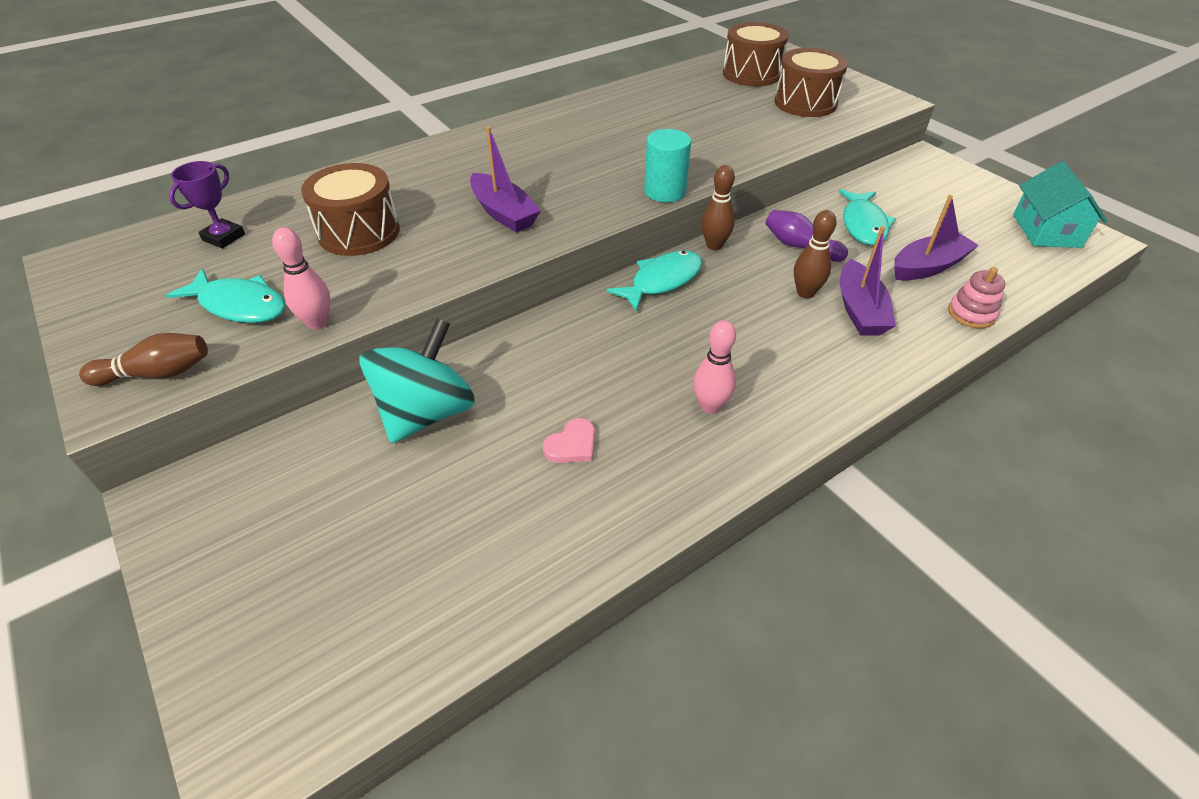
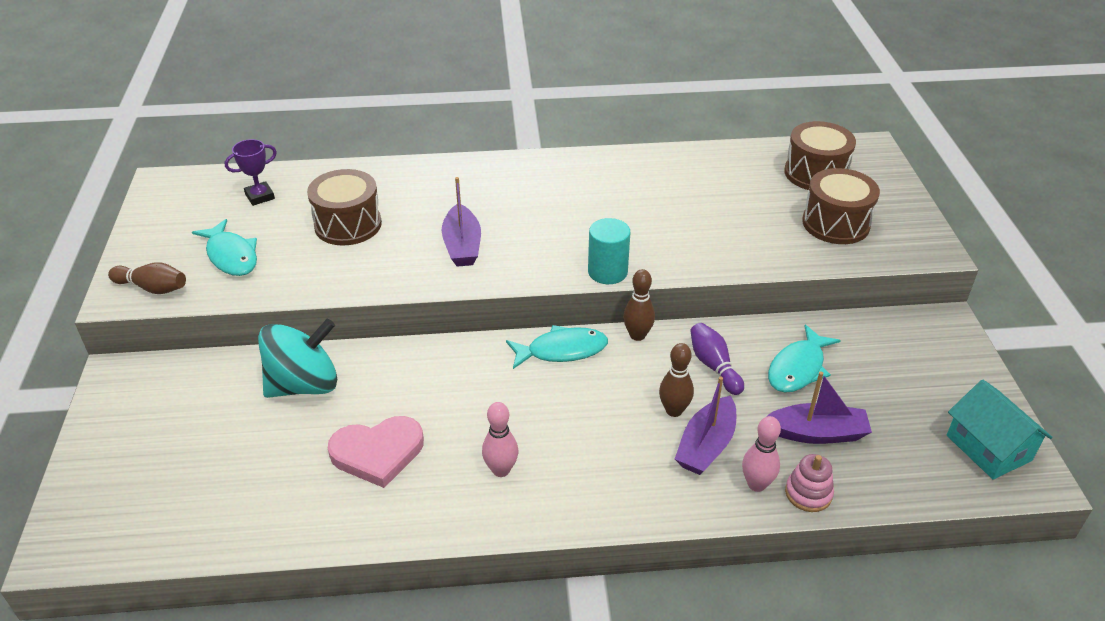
camera: 30 degrees right, 5 degrees down
pink bowling pin [272,227,330,330] -> pink bowling pin moved to [742,416,781,492]
pink heart [543,418,595,463] -> pink heart [328,416,424,488], size x1.93
turquoise house [1013,161,1108,248] -> turquoise house turned 60 degrees counterclockwise [947,379,1053,480]

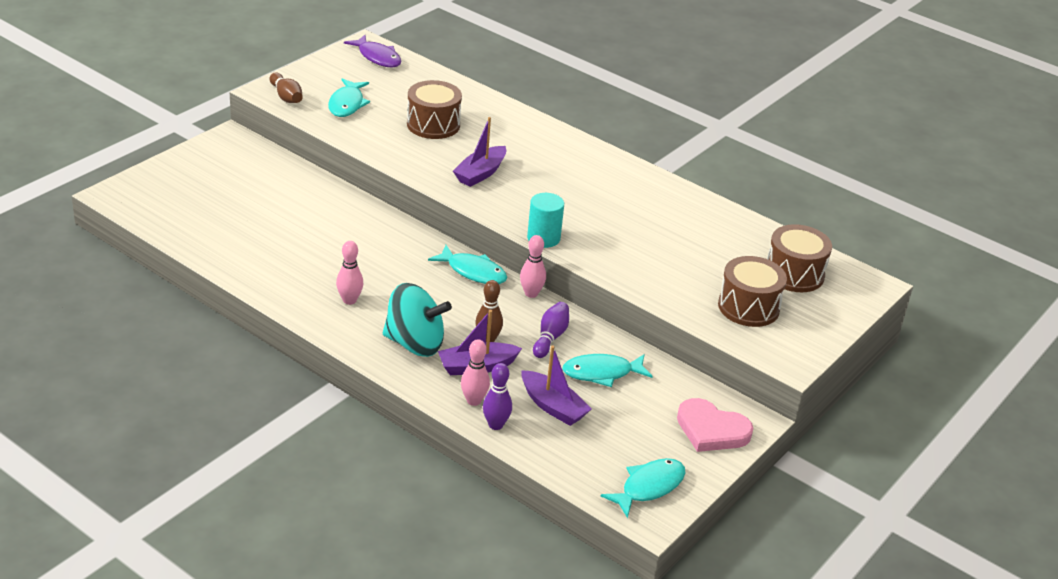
camera: 40 degrees right, 5 degrees down
purple trophy [225,139,277,206] -> none
turquoise spinning top [258,319,337,398] -> turquoise spinning top moved to [383,283,452,357]
pink heart [328,416,424,488] -> pink heart moved to [677,398,753,452]
brown bowling pin [623,269,655,341] -> pink bowling pin [520,235,546,298]
pink stacking toy [785,454,834,512] -> purple bowling pin [483,363,512,430]
turquoise house [947,379,1053,480] -> turquoise fish [601,458,686,518]
none -> purple fish [344,35,401,68]

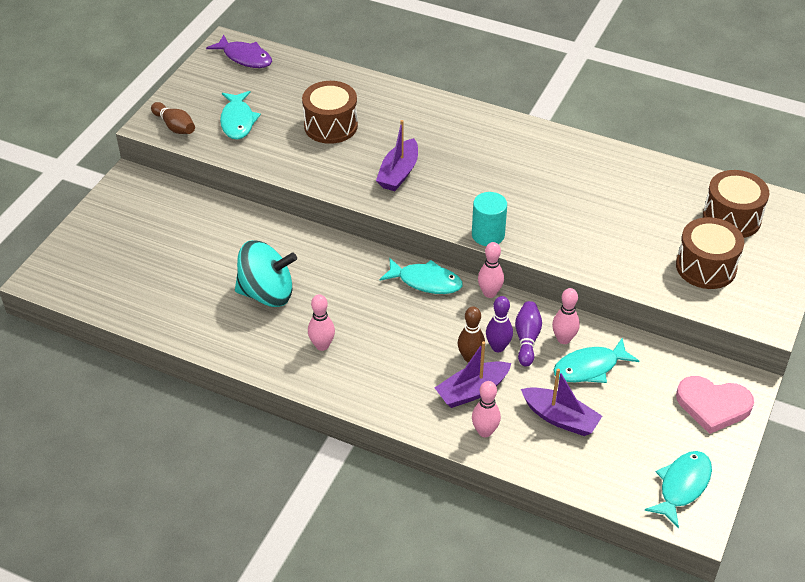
camera: 10 degrees left, 10 degrees up
turquoise spinning top [383,283,452,357] -> turquoise spinning top moved to [235,240,297,307]
purple bowling pin [483,363,512,430] -> purple bowling pin moved to [486,296,513,352]
none -> pink bowling pin [552,288,580,344]

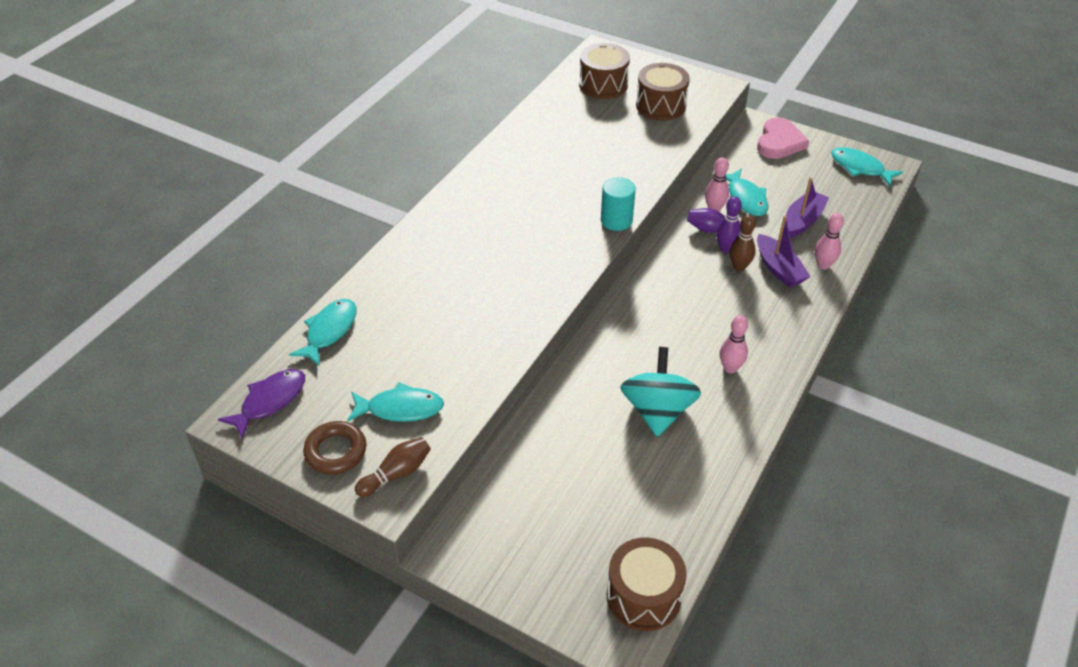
camera: 85 degrees left, 0 degrees up
brown drum [302,81,358,144] -> brown drum moved to [607,537,687,631]
purple boat [376,120,418,191] -> none
turquoise fish [379,258,463,294] -> turquoise fish moved to [289,299,357,366]
pink bowling pin [478,242,504,298] -> none
none -> brown ring [303,421,366,474]

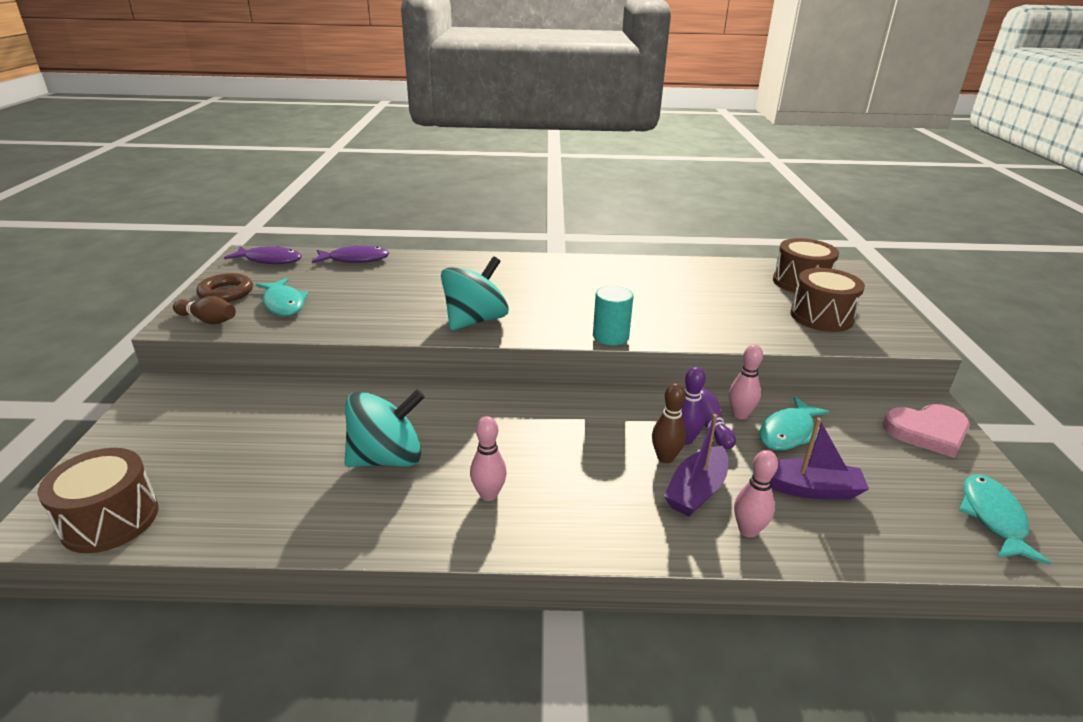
camera: 60 degrees right, 15 degrees down
turquoise fish [289,299,357,366] -> purple fish [312,245,389,263]
none -> turquoise spinning top [441,256,509,330]

